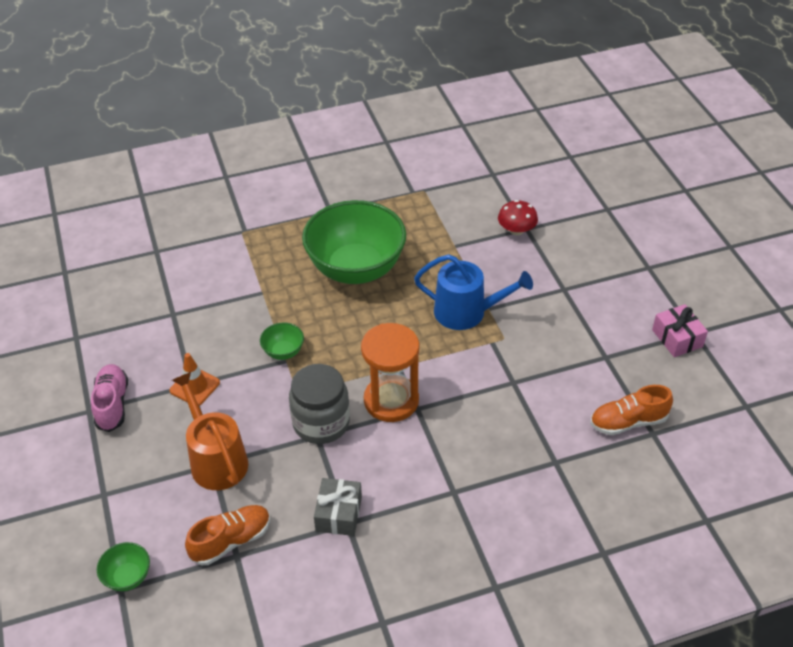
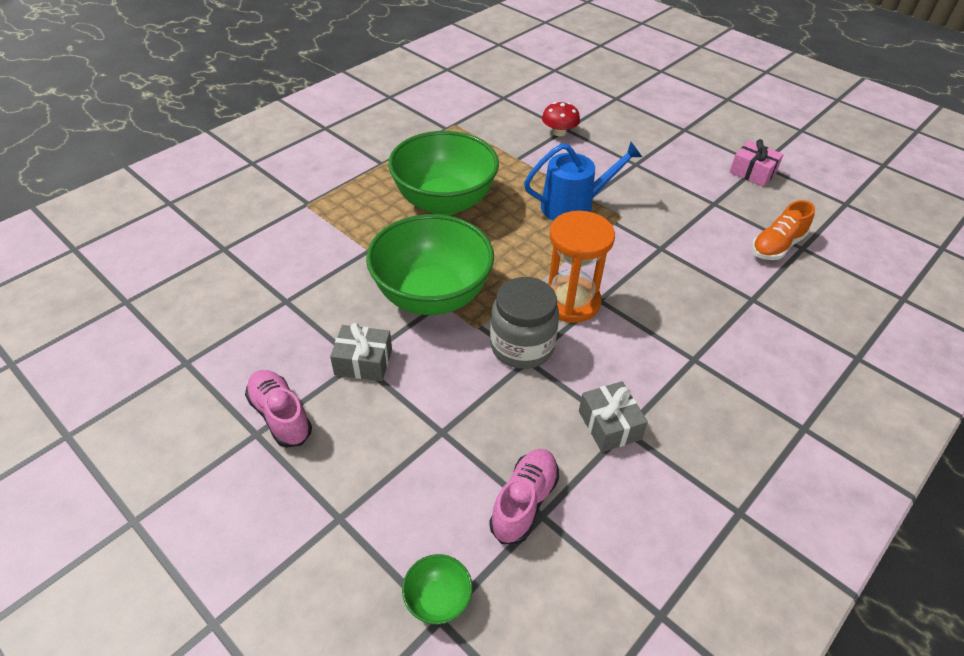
camera: 30 degrees left, 0 degrees up
orange traffic cone [169,353,220,406] -> grey gift [330,323,392,381]
orange watering can [172,372,248,490] -> none
orange shoe [185,505,270,565] -> pink shoe [489,449,559,544]
green bowl [260,322,304,360] -> green bowl [366,214,494,315], size x2.48

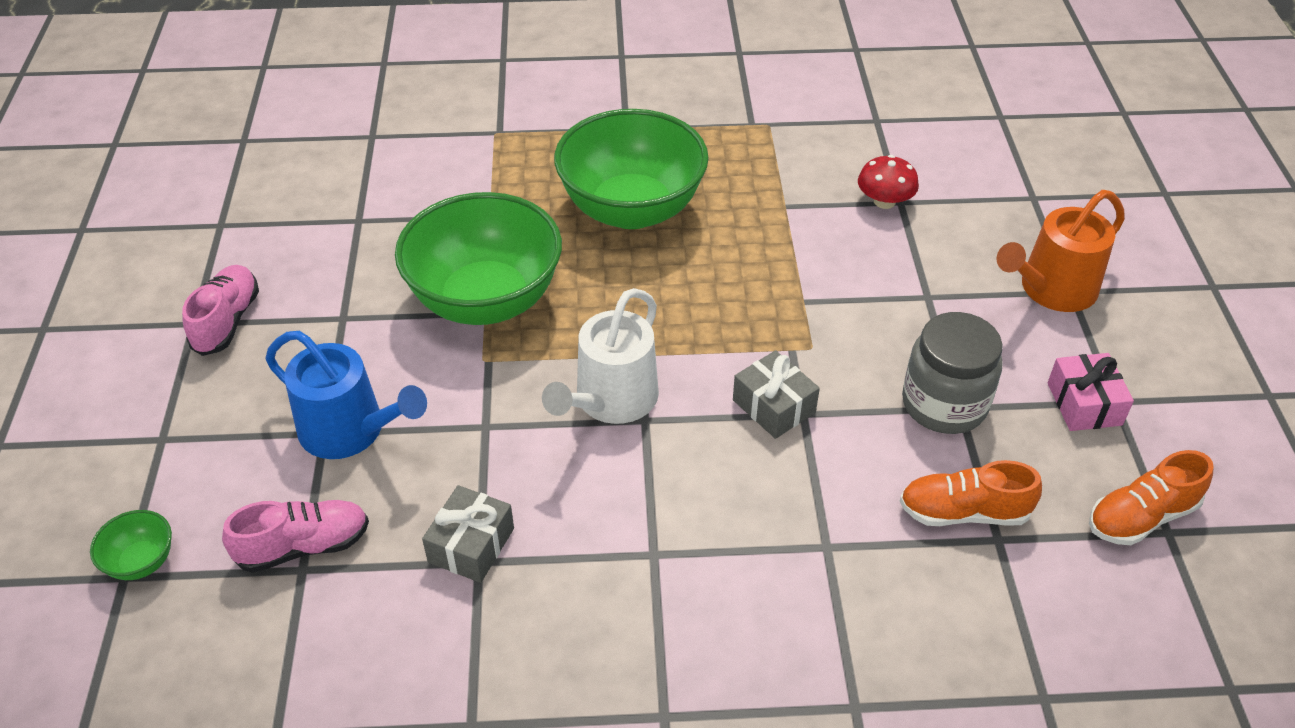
camera: 45 degrees right, 0 degrees up
grey gift [330,323,392,381] -> grey gift moved to [733,350,820,439]
grey jar [490,277,559,369] -> grey jar moved to [902,312,1003,434]
blue watering can [524,142,642,221] -> blue watering can moved to [266,331,427,459]
orange hourglass [547,211,615,323] -> white watering can [542,288,659,424]
none -> orange watering can [996,190,1125,312]
none -> orange shoe [1089,450,1214,545]

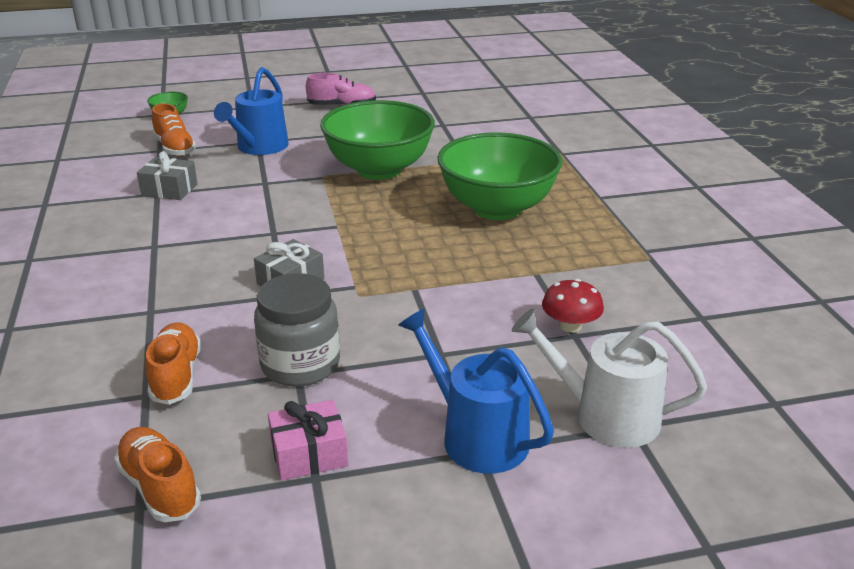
camera: 80 degrees right, 15 degrees down
pink shoe [222,500,369,573] -> orange shoe [152,103,196,156]
white watering can [542,288,659,424] -> white watering can moved to [512,309,707,447]
orange watering can [996,190,1125,312] -> blue watering can [398,309,554,474]

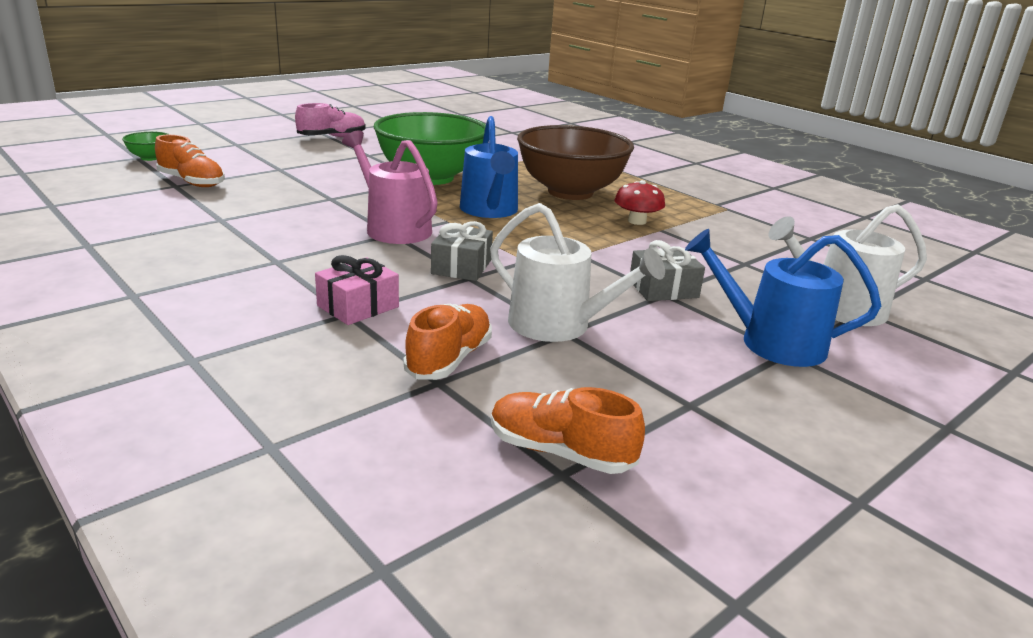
camera: 30 degrees left, 5 degrees down
grey gift [137,151,197,200] -> grey gift moved to [630,240,705,301]
orange shoe [145,322,201,405] -> orange shoe turned 60 degrees clockwise [403,304,492,380]
blue watering can [214,67,289,155] -> blue watering can moved to [460,116,518,218]
grey jar [254,273,340,387] -> white watering can [490,203,665,342]
pink gift [268,400,348,481] -> pink gift moved to [315,255,399,325]
green bowl [437,132,562,220] -> brown bowl [517,125,634,200]
red mushroom [542,279,604,333] -> red mushroom moved to [615,180,665,225]
none -> pink watering can [342,130,438,244]

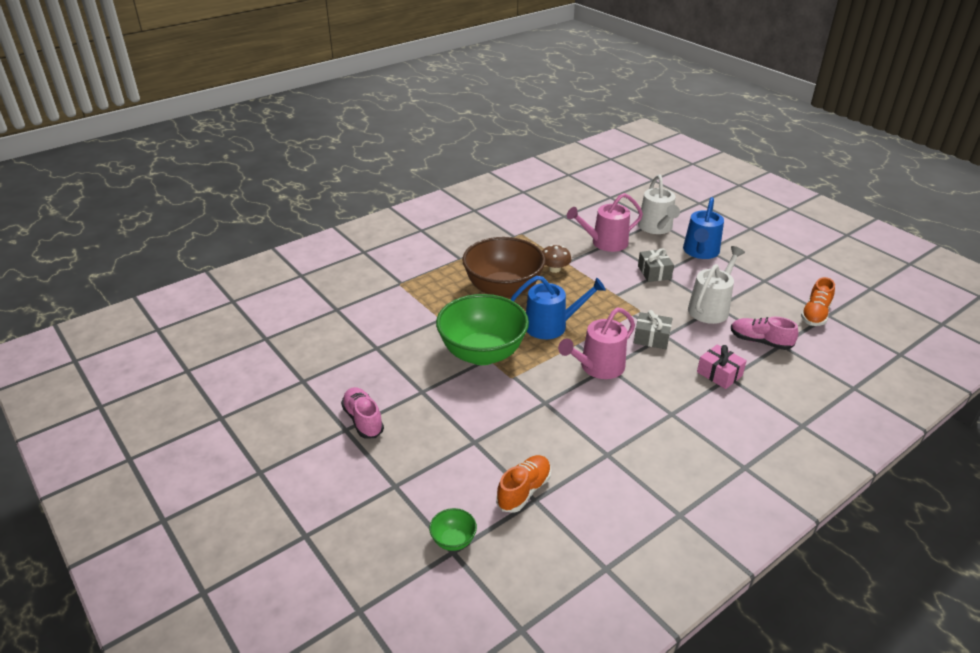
camera: 85 degrees left, 10 degrees up
orange shoe [403,304,492,380] -> pink shoe [731,317,798,350]
red mushroom [615,180,665,225] -> brown mushroom [542,245,572,273]
none -> pink watering can [567,193,643,252]

